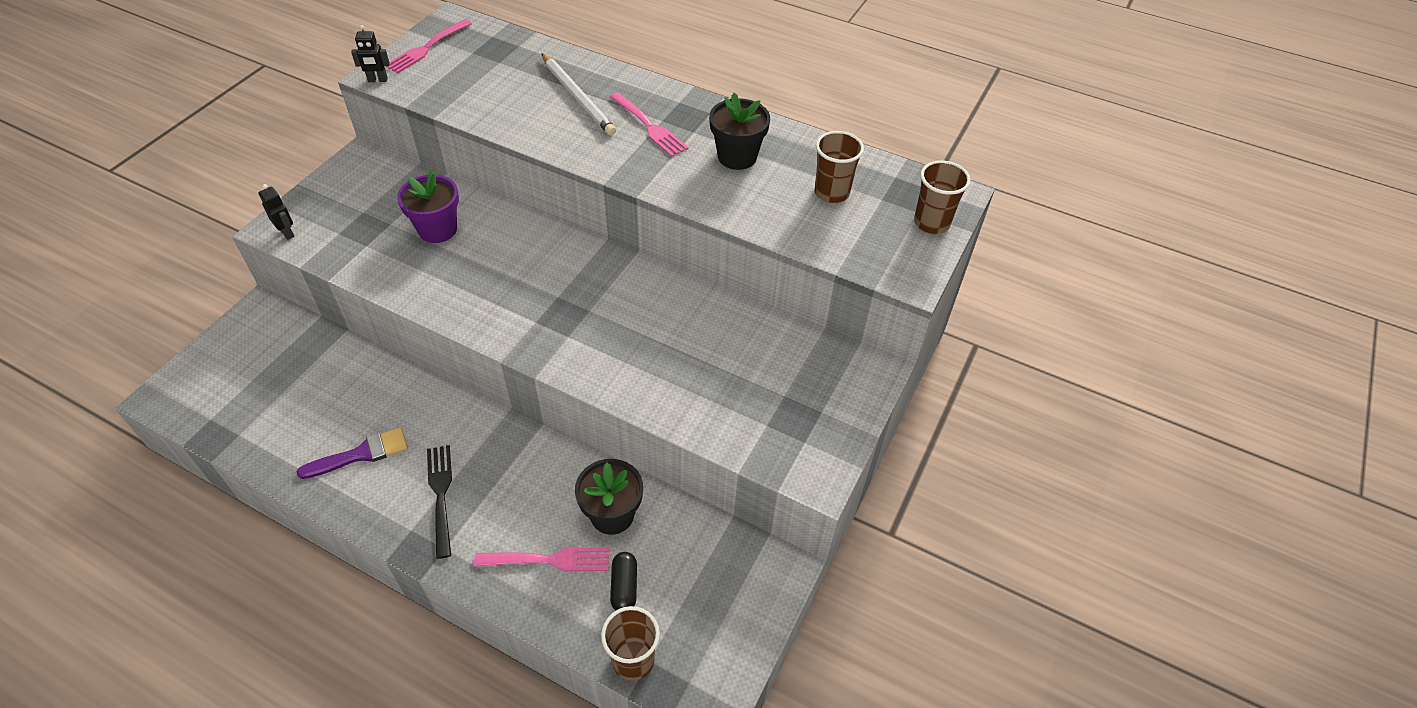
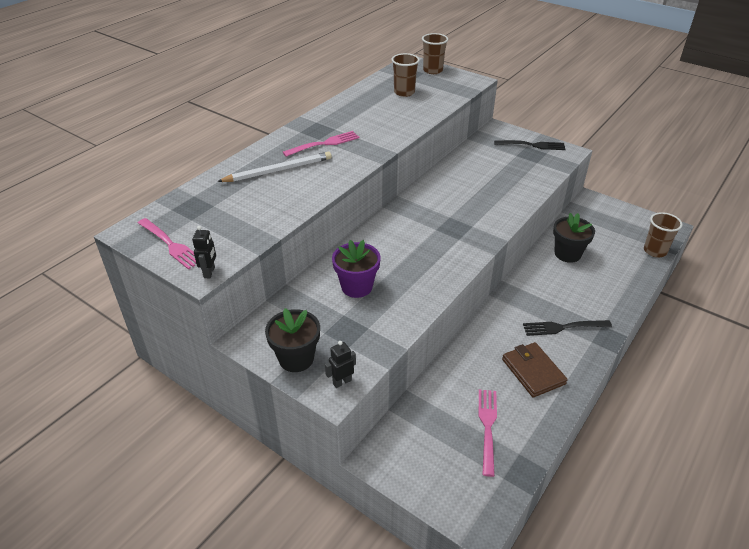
camera: 80 degrees left, 10 degrees down
purple brush [297,427,408,479] -> brown wallet [502,342,568,397]
pink fork [474,548,609,571] -> pink fork moved to [478,389,497,477]
black capsule [610,552,637,611] -> none
black flower pot [709,93,770,170] -> black flower pot moved to [265,308,320,372]
none -> black fork [494,140,566,150]

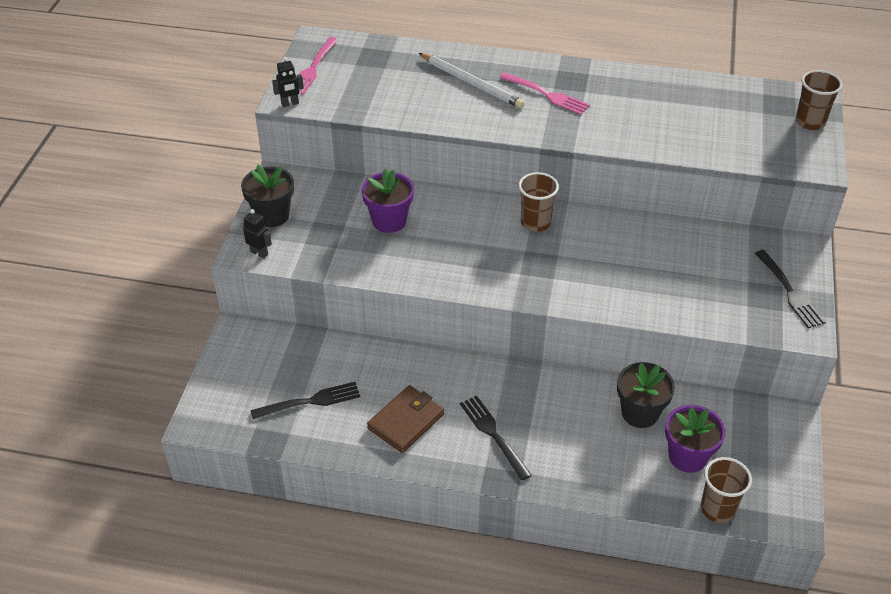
camera: 65 degrees right, 5 degrees up
brown cup [391,53,420,97] -> brown cup moved to [519,172,559,232]
pink fork [478,389,497,477] -> black fork [250,382,360,419]
none -> purple flower pot [665,405,726,473]

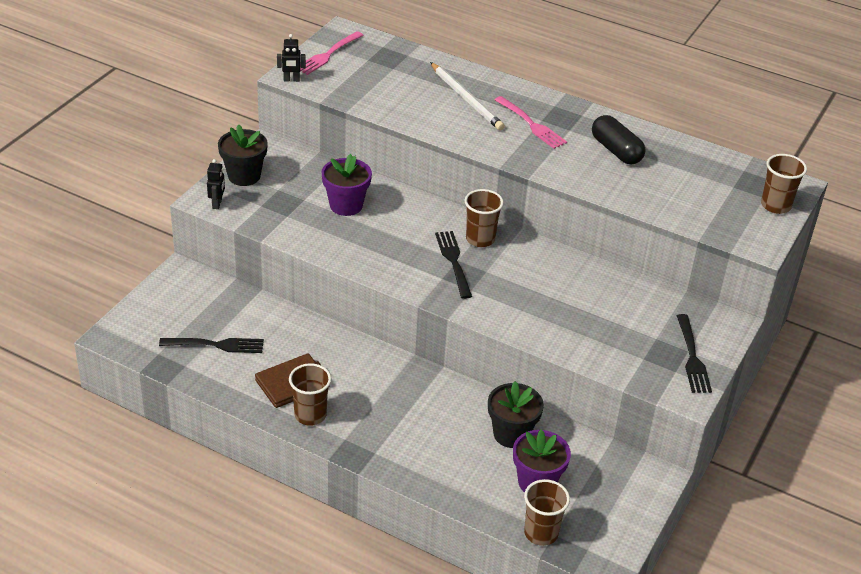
camera: 15 degrees right, 5 degrees down
black robot [243,209,272,258] -> black robot turned 45 degrees clockwise [207,159,225,209]
black fork [460,396,532,481] -> black fork moved to [435,231,472,299]
none -> brown cup [289,363,331,426]
none -> black capsule [592,115,645,164]

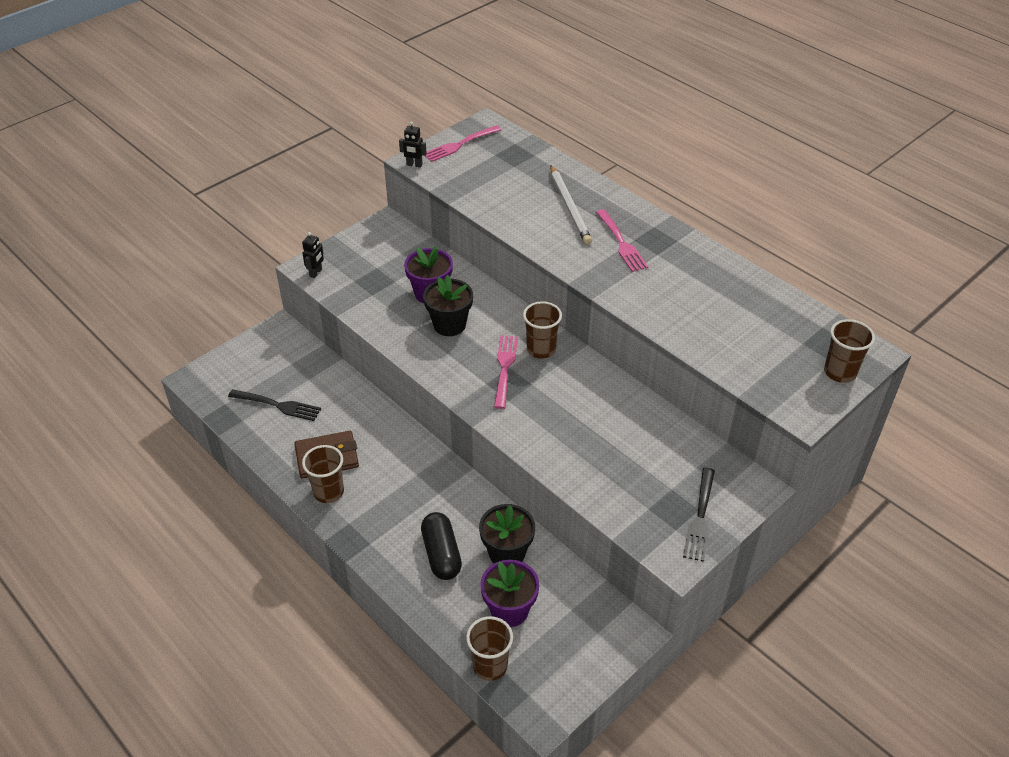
camera: 20 degrees right, 5 degrees up
black flower pot [218,124,268,186] -> black flower pot moved to [423,275,473,336]
black fork [435,231,472,299] -> pink fork [494,335,518,409]
black capsule [592,115,645,164] -> black capsule moved to [421,512,462,580]

